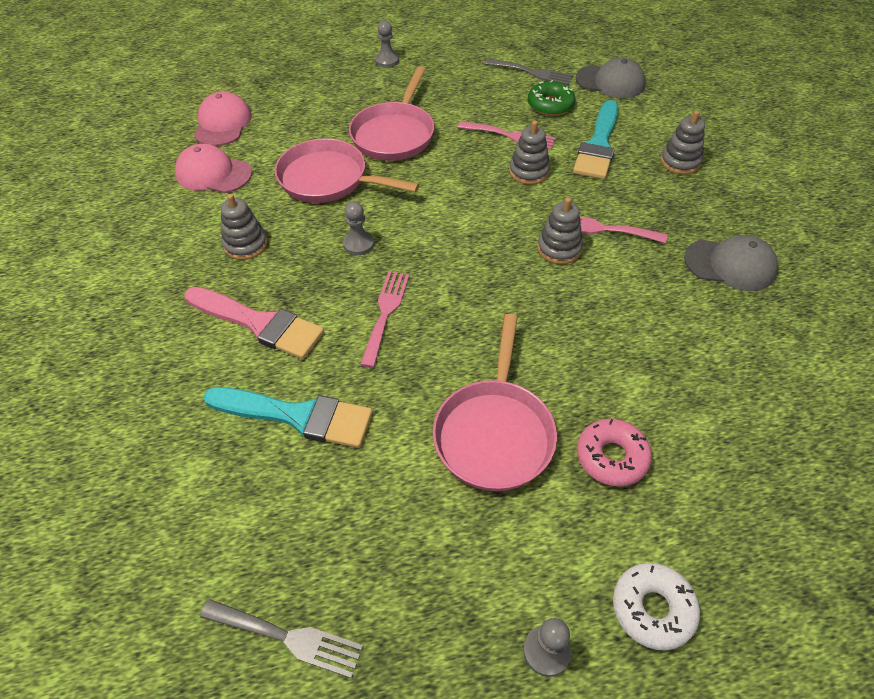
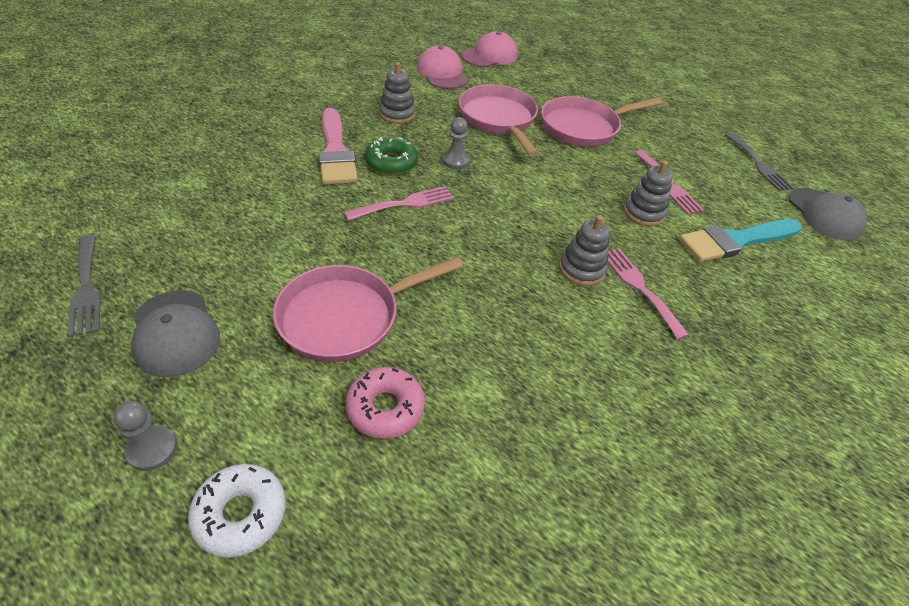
camera: 45 degrees right, 5 degrees down
turquoise brush [203,387,373,448] -> none
grey pawn [375,21,399,68] -> none
green donut [527,80,576,116] -> green donut moved to [365,137,418,175]
grey stacking toy [661,110,705,174] -> none
grey cap [684,235,778,291] -> grey cap moved to [131,290,220,377]

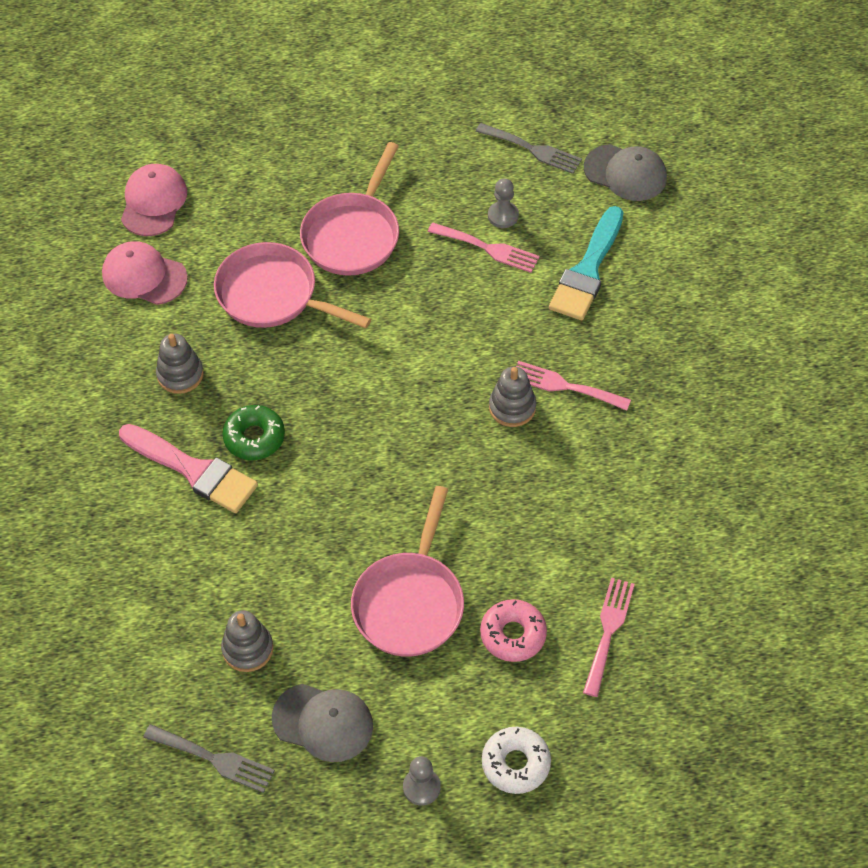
camera: 40 degrees left, 10 degrees up
pink fork [344,186,454,221] -> pink fork moved to [583,578,635,697]
grey pawn [442,117,470,169] -> grey pawn moved to [488,178,519,228]
grey stacking toy [623,161,673,226] -> grey stacking toy moved to [221,610,273,672]

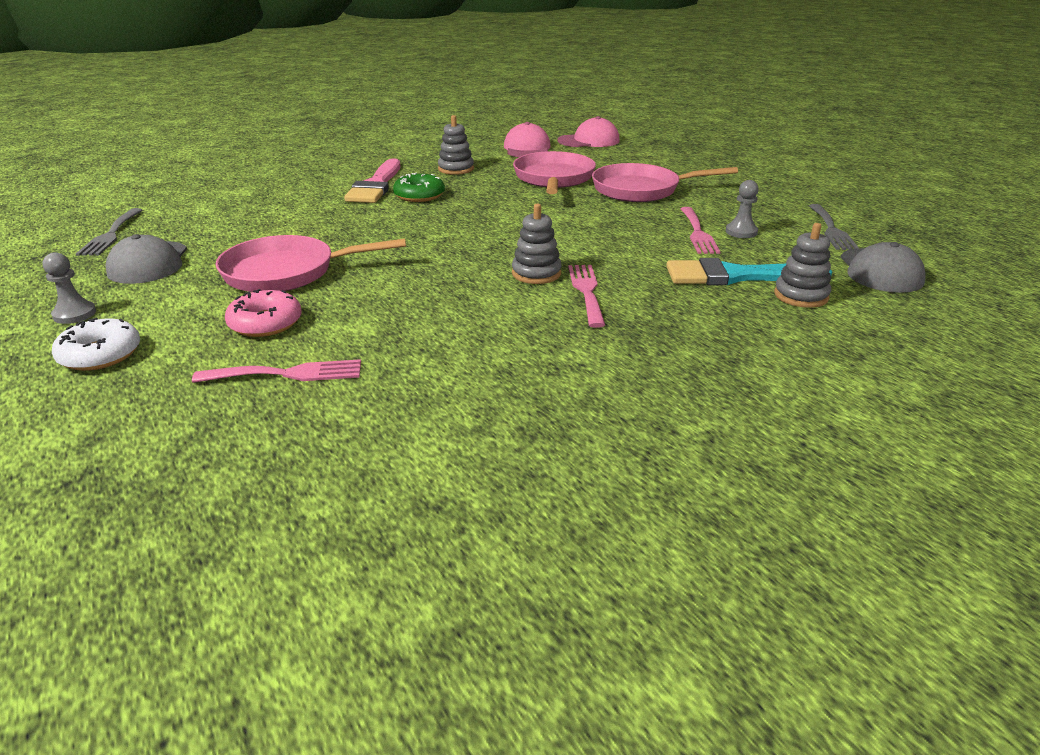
camera: 65 degrees right, 25 degrees down
grey stacking toy [221,610,273,672] -> grey stacking toy moved to [774,223,831,308]

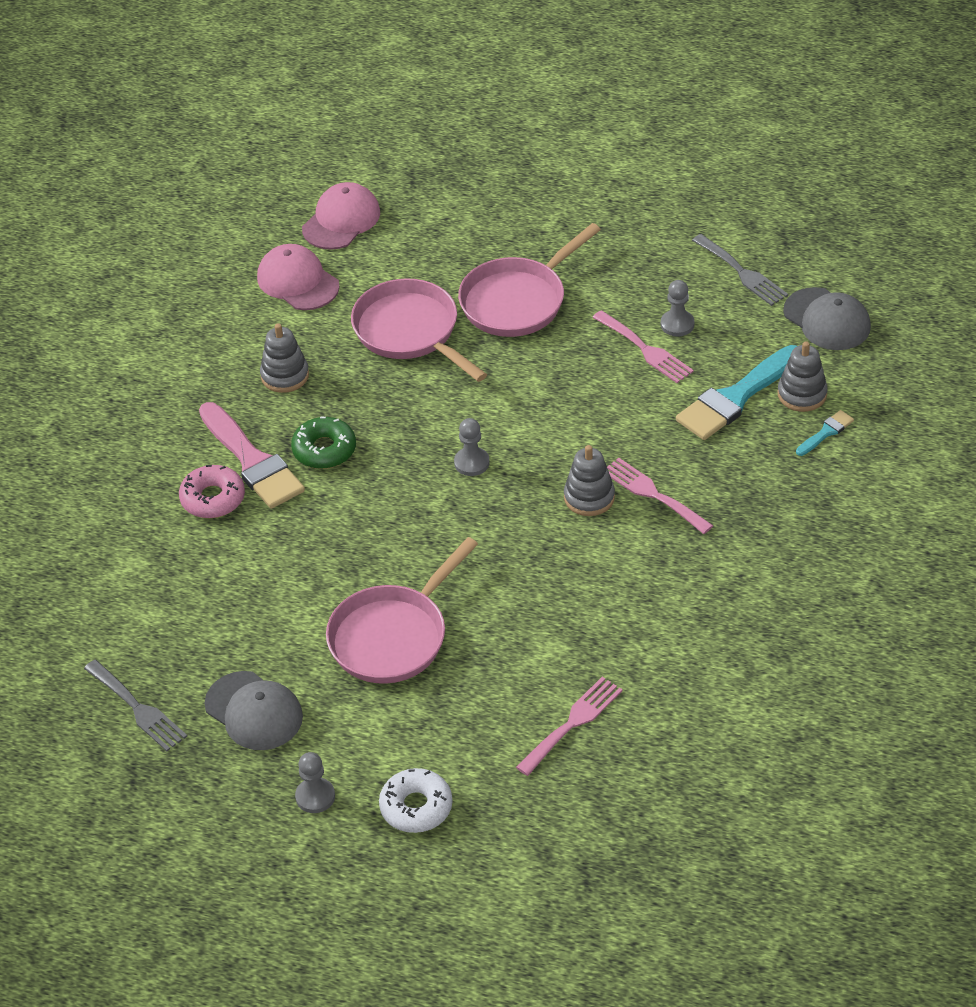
camera: 40 degrees left, 15 degrees up
pink donut [225,289,302,337] -> pink donut moved to [179,465,245,518]
none -> grey pawn [454,418,490,476]
none -> turquoise brush [796,410,854,456]

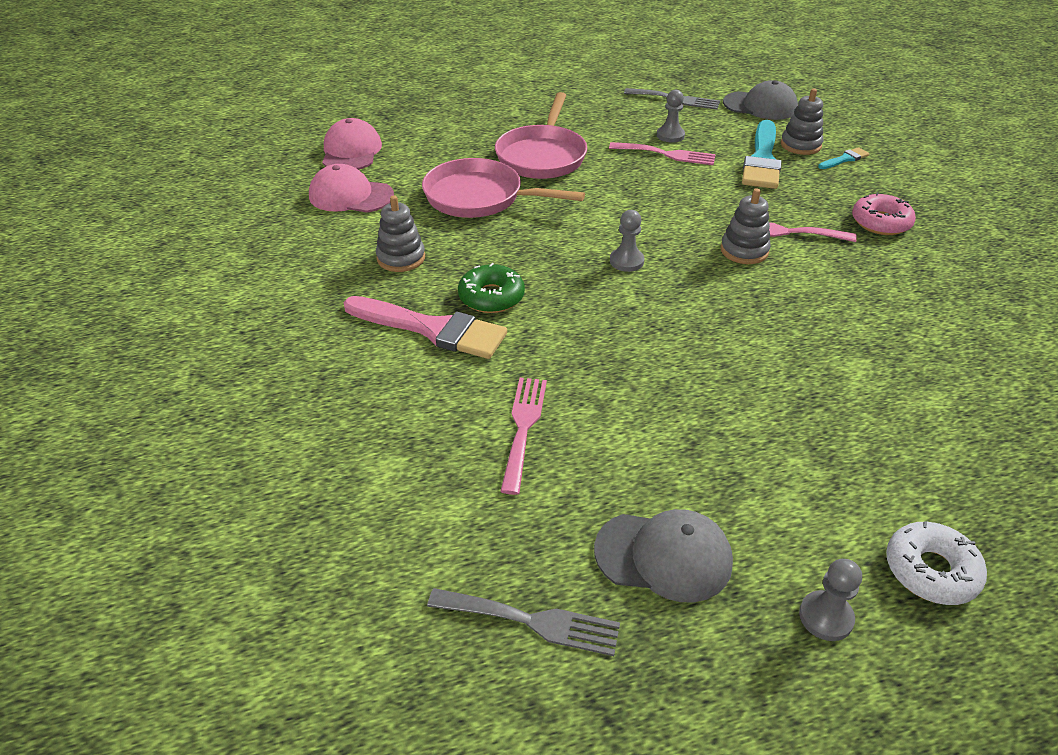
camera: 35 degrees left, 5 degrees down
pink donut [179,465,245,518] -> pink donut moved to [852,192,916,235]
pink pan [326,537,478,684] -> none
pink fork [516,677,623,776] -> pink fork moved to [500,378,547,495]
turquoise brush [796,410,854,456] -> turquoise brush turned 45 degrees clockwise [818,147,869,169]

